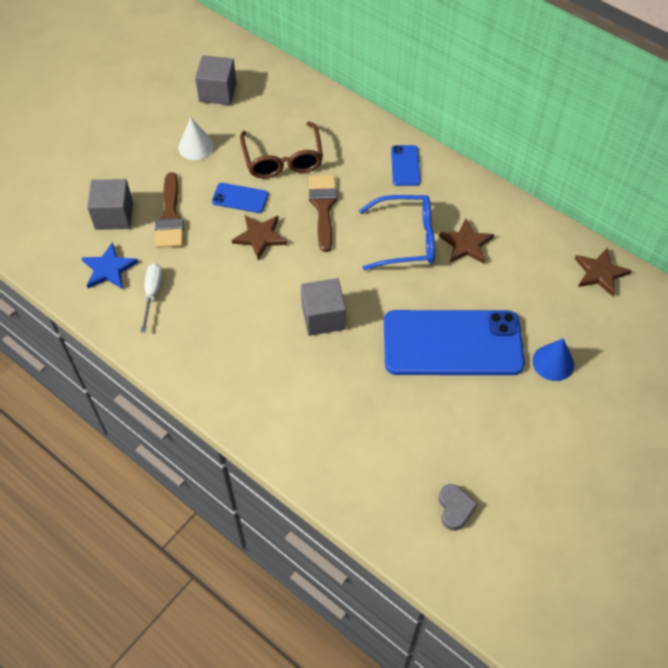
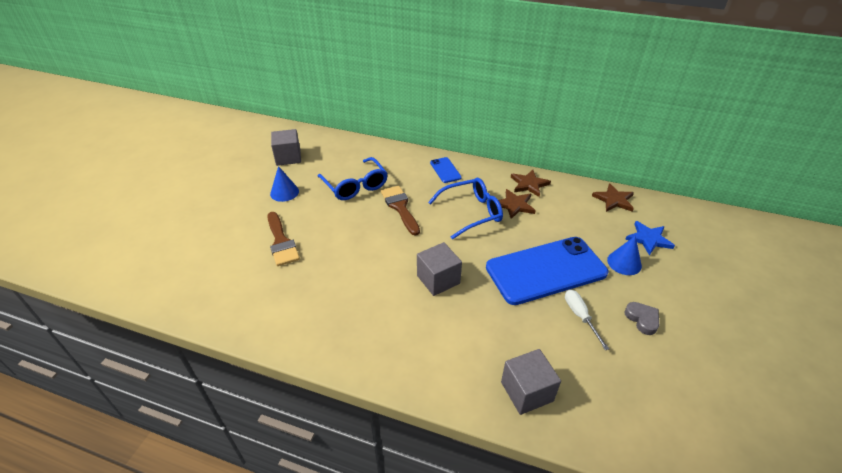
camera: 20 degrees left, 15 degrees down
blue star [82,242,138,289] -> blue star moved to [625,221,675,255]
grey cube [87,179,133,230] -> grey cube moved to [501,349,561,415]
white screwdriver [140,263,162,332] -> white screwdriver moved to [565,289,609,350]
white cone [178,118,214,160] -> blue cone [270,166,299,202]
blue phone [212,183,268,213] -> none
brown star [232,215,287,260] -> brown star moved to [511,170,551,197]
brown glasses [240,122,323,178] -> blue glasses [317,157,388,200]
grey heart [439,484,478,531] -> grey heart moved to [624,302,659,335]

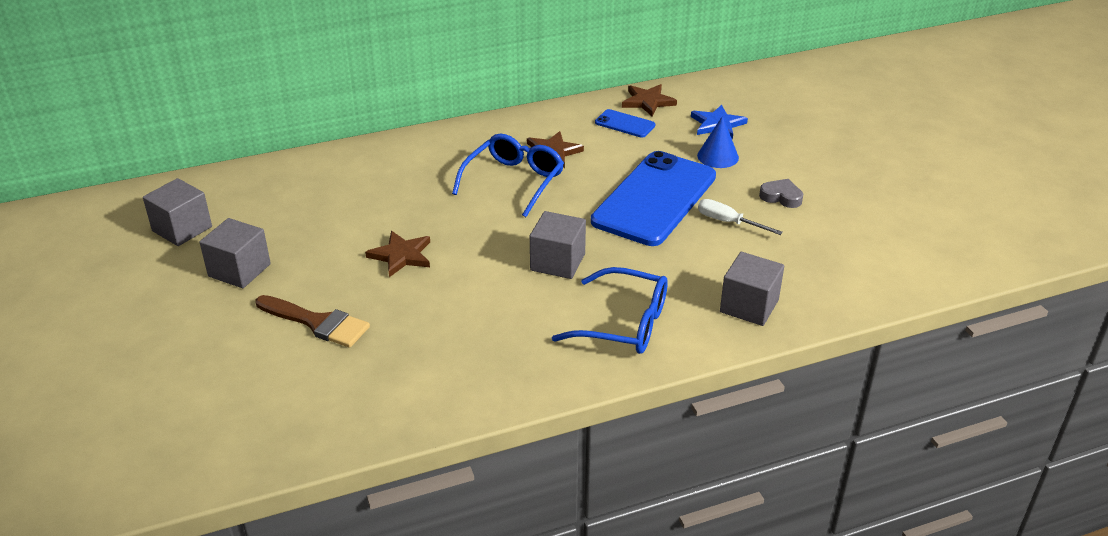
camera: 40 degrees left, 5 degrees down
blue cone [270,166,299,202] -> grey cube [199,218,271,288]
blue glasses [317,157,388,200] -> blue glasses moved to [552,267,668,354]
brown brush [381,186,420,236] -> none
blue phone [430,157,462,183] -> blue phone moved to [595,109,655,138]
brown star [511,170,551,197] -> brown star moved to [365,231,430,277]

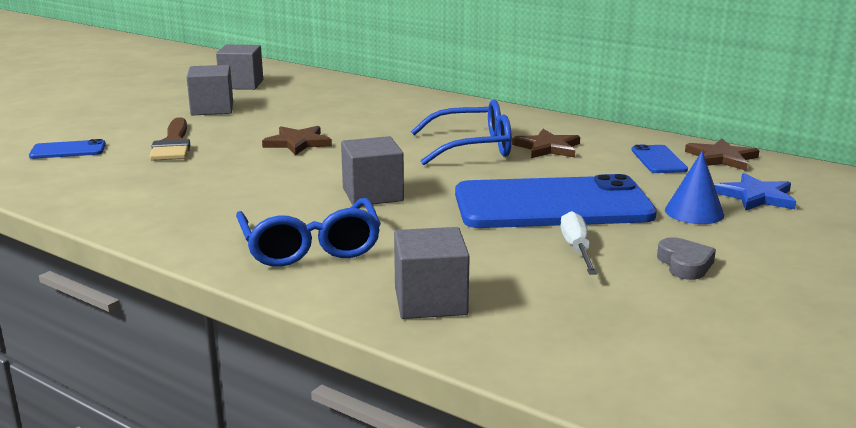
camera: 55 degrees right, 15 degrees down
none -> blue phone [29,139,106,159]

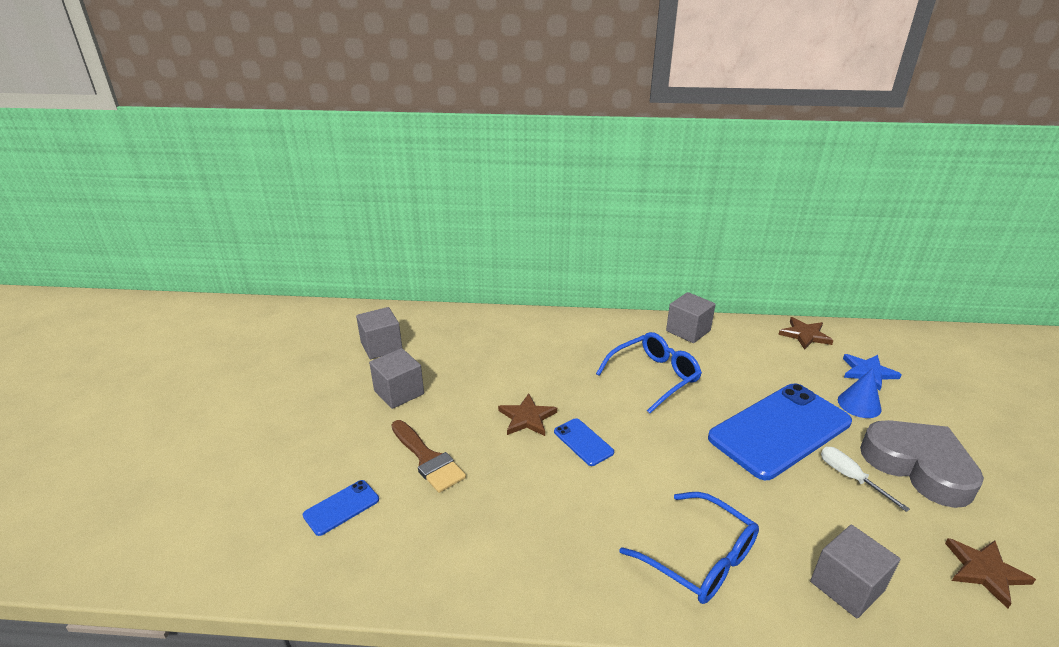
camera: 30 degrees left, 10 degrees up
grey cube [341,136,404,206] -> grey cube moved to [666,292,716,343]
brown star [512,129,580,158] -> brown star moved to [945,538,1036,609]
blue phone [632,145,688,173] -> blue phone moved to [554,418,614,466]
grey heart [657,237,716,280] -> grey heart [860,420,984,508], size x2.35

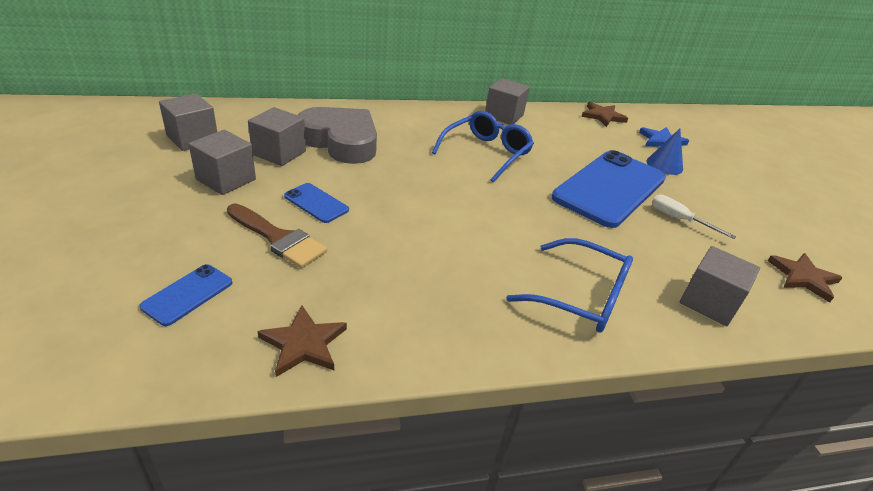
camera: 20 degrees left, 5 degrees up
brown star [498,393,557,436] -> brown star moved to [258,305,347,377]
blue phone [554,418,614,466] -> blue phone moved to [284,183,349,223]
grey heart [860,420,984,508] -> grey heart moved to [298,107,377,164]
none -> grey cube [248,107,306,166]

